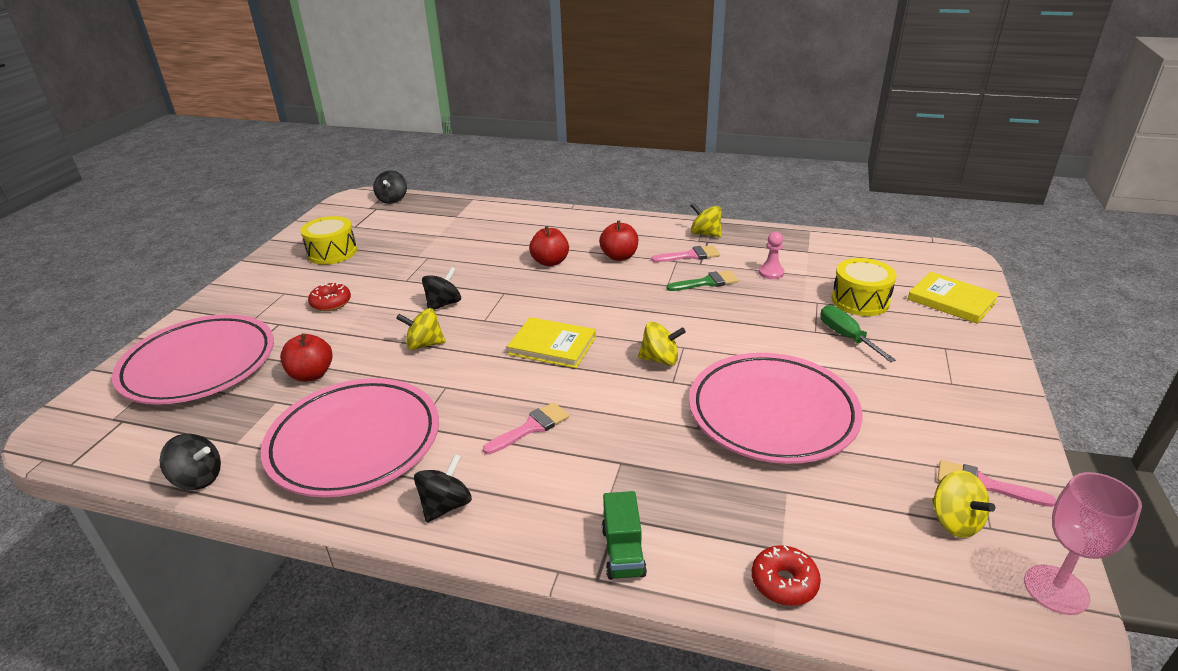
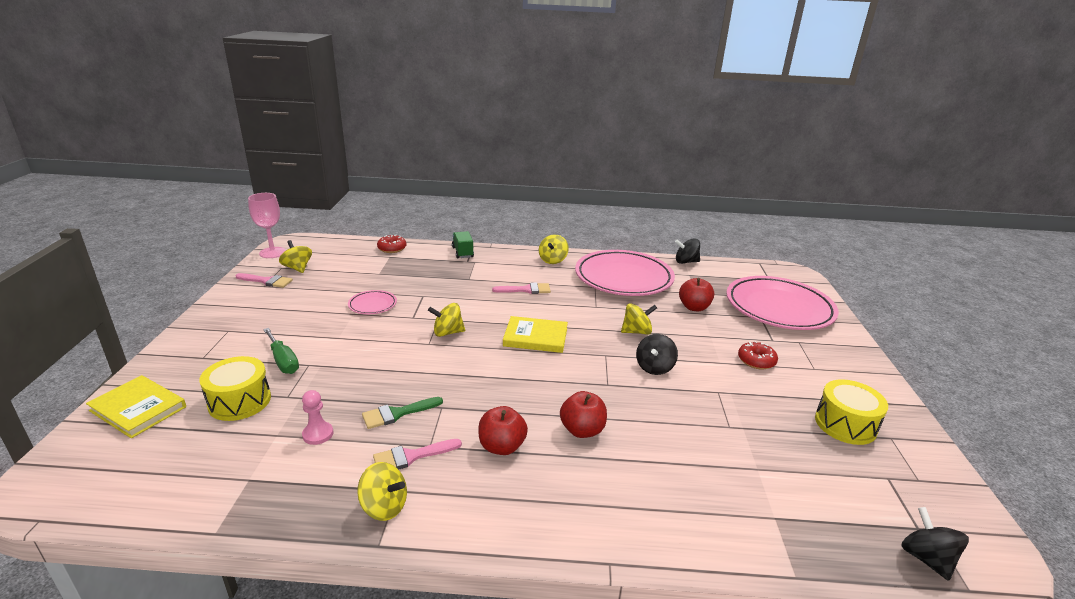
camera: 165 degrees right, 5 degrees down
black spinning top [414,454,472,523] -> yellow spinning top [539,235,569,264]
pink brush [483,402,569,454] -> pink brush turned 135 degrees counterclockwise [492,283,551,294]
pink plate [689,353,862,464] -> pink plate [348,290,397,314], size x0.43

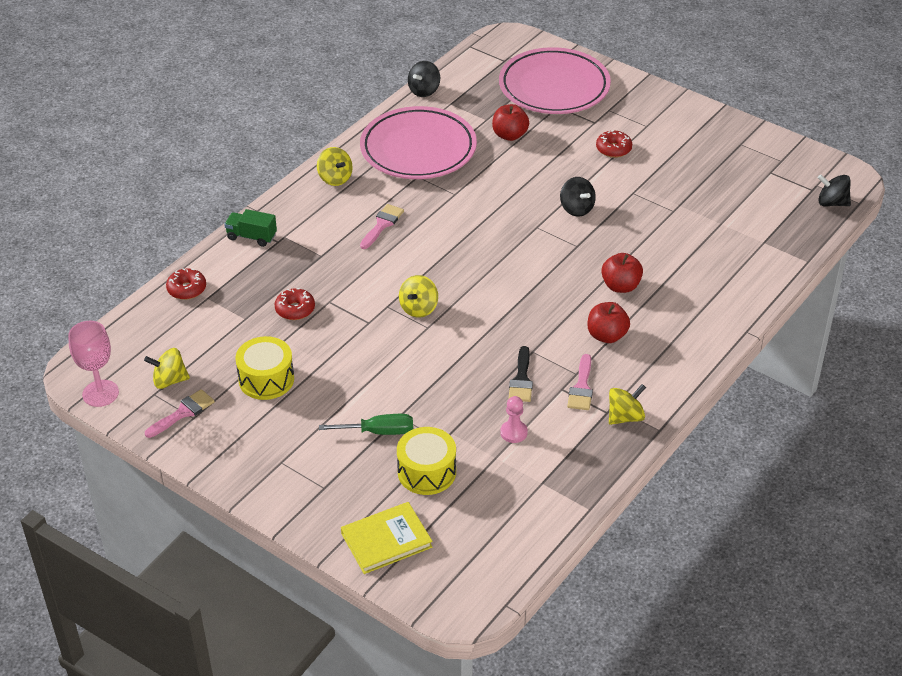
camera: 55 degrees left, 15 degrees up
pink plate [348,290,397,314] -> none
green brush [362,397,443,429] -> black brush [508,346,533,402]
yellow book [503,316,568,353] -> none
yellow spinning top [621,303,657,335] -> none
yellow drum [815,379,888,445] -> yellow drum moved to [236,336,294,400]
none -> red donut [274,288,315,320]

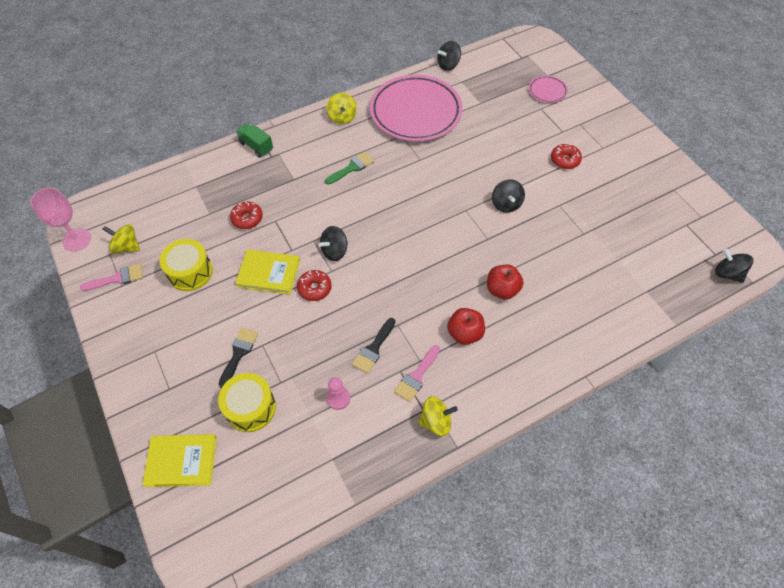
camera: 25 degrees right, 15 degrees up
red donut [166,268,206,300] -> red donut moved to [297,270,332,301]
green screwdriver [319,414,413,435] -> black brush [219,328,258,388]
pink brush [360,204,404,249] -> green brush [325,152,374,185]
yellow spinning top [399,275,438,318] -> black spinning top [318,226,348,261]
red apple [492,104,529,141] -> none
pink plate [499,47,611,114] -> pink plate [529,75,568,103], size x0.43
none -> yellow book [235,249,300,295]

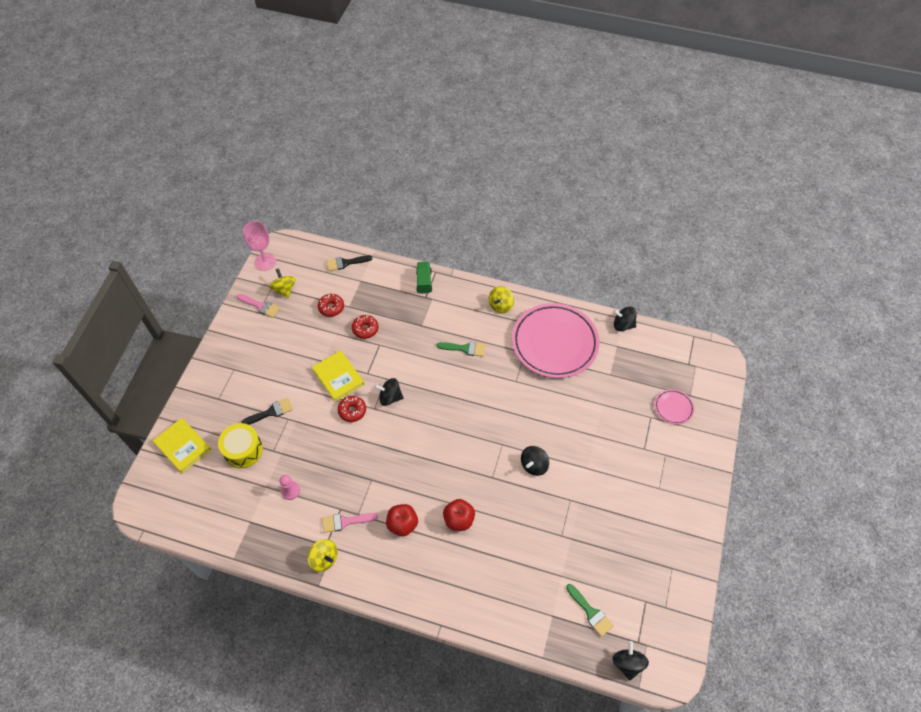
camera: 45 degrees right, 0 degrees up
yellow drum [159,239,213,291] -> none
black brush [352,318,395,374] -> black brush moved to [327,255,373,271]
red donut [551,144,582,169] -> red donut moved to [318,294,344,317]
none -> green brush [566,584,614,637]

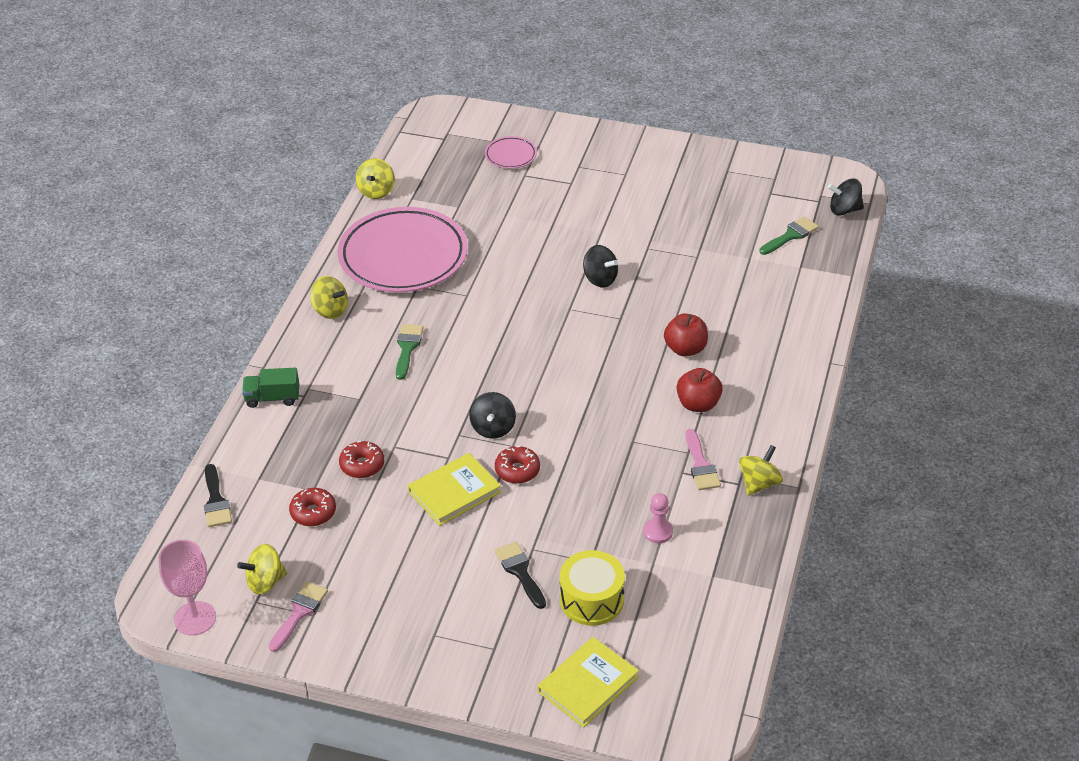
camera: 90 degrees left, 15 degrees down
black spinning top [613,307,637,331] -> yellow spinning top [356,158,395,199]

